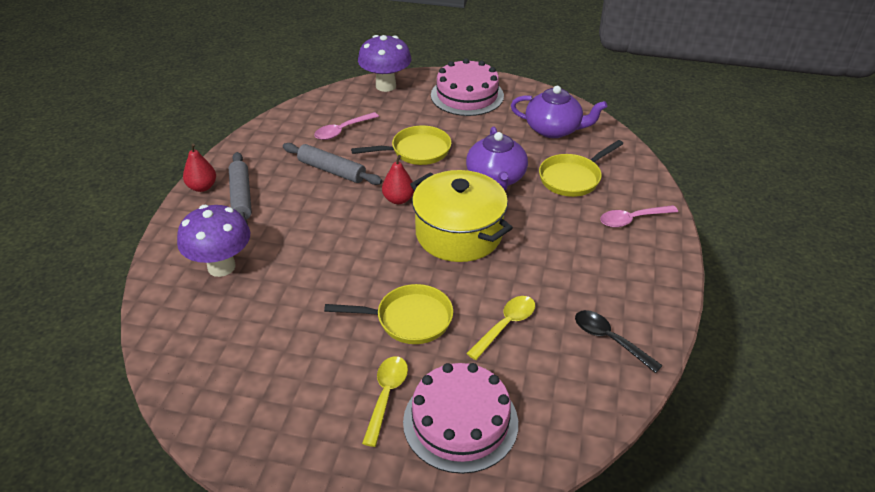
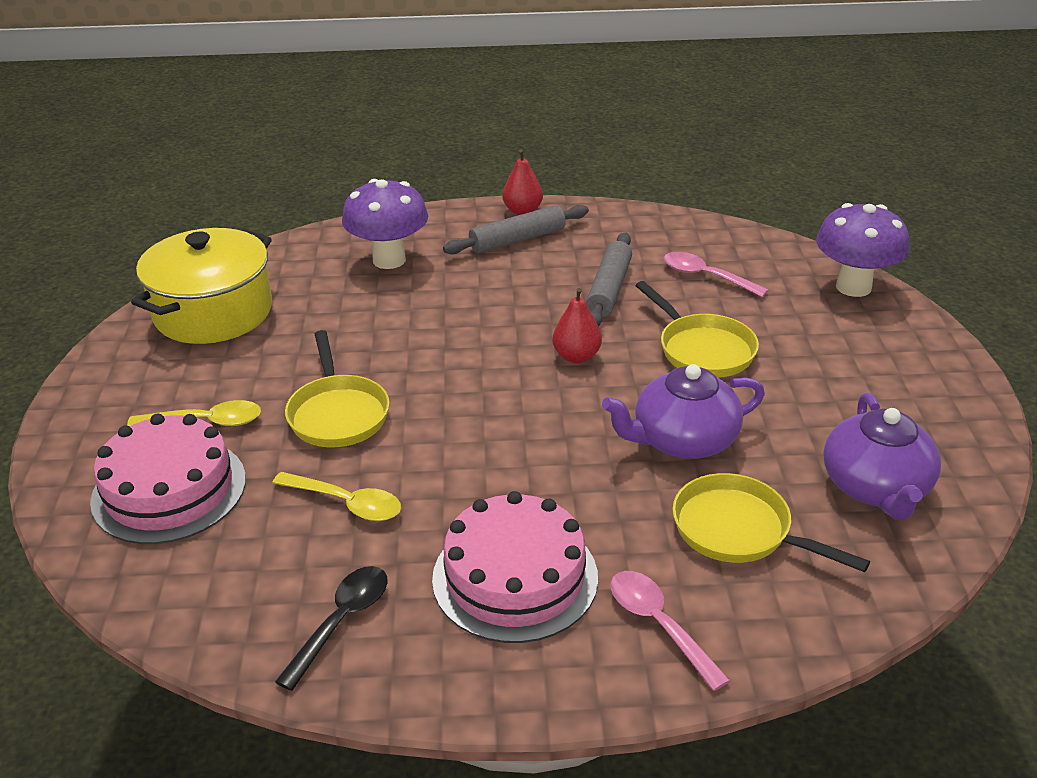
camera: 75 degrees right, 5 degrees down
yellow pot [410,170,513,262] -> yellow pot moved to [131,228,272,344]
pink cake [431,58,504,116] -> pink cake moved to [432,491,598,643]

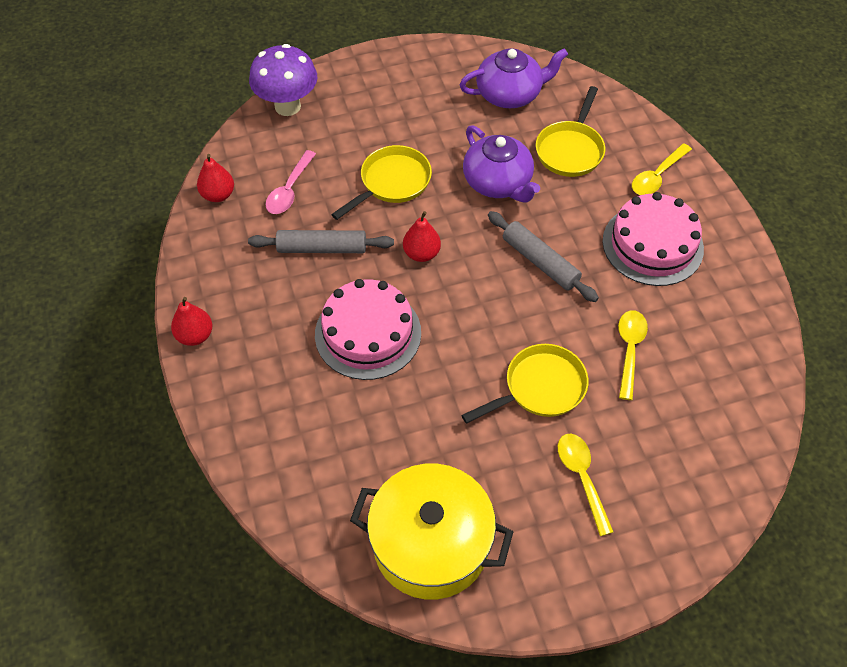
camera: 105 degrees left, 20 degrees up
pink cake [90,413,246,544] -> pink cake moved to [315,279,421,380]
black spoon [275,566,388,691] -> none
purple mushroom [342,179,428,269] -> none
grey rolling pin [443,205,589,254] -> grey rolling pin moved to [488,211,599,302]
pink spoon [610,571,731,691] -> yellow spoon [632,143,692,195]
none -> red pear [197,154,234,202]

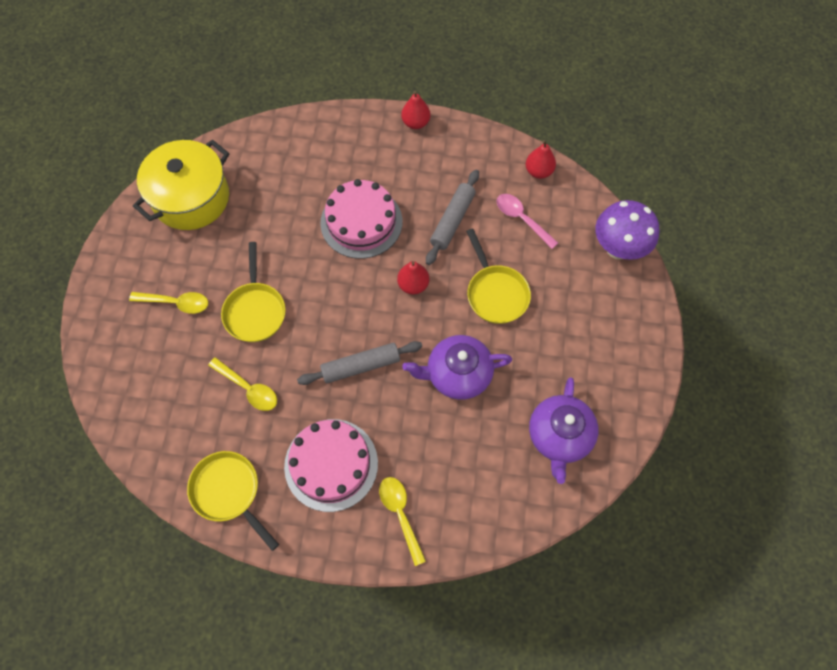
camera: 115 degrees right, 10 degrees up
yellow pan [536,86,605,177] -> yellow pan moved to [187,451,279,551]

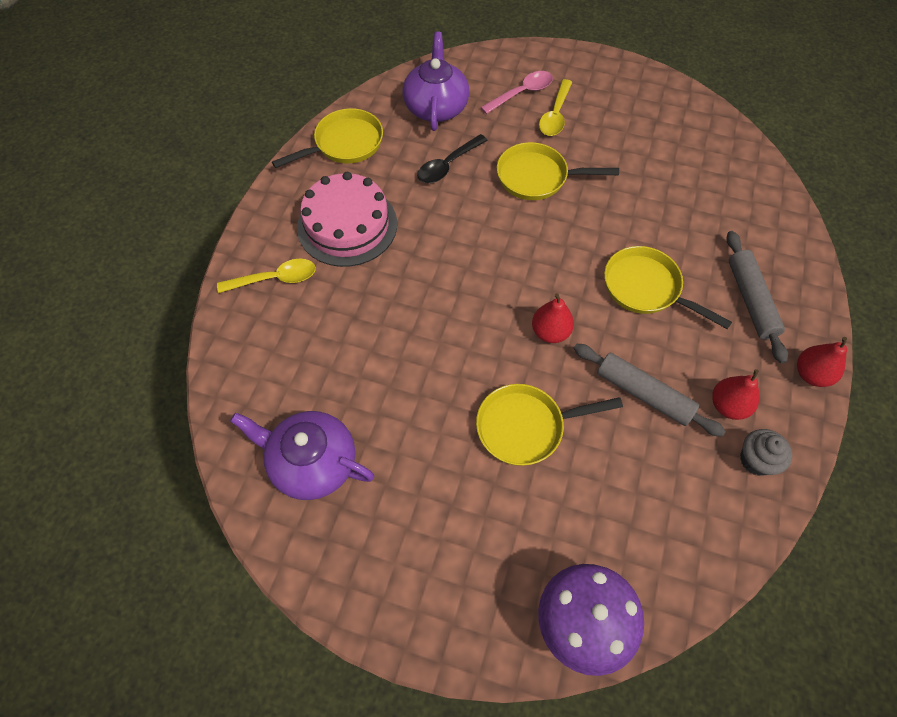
camera: 100 degrees right, 5 degrees down
yellow pot [133,140,230,230] -> none
yellow spoon [208,357,277,411] -> black spoon [417,134,488,183]
grey rolling pin [297,341,422,385] -> grey rolling pin moved to [726,231,788,364]
pink cake [320,179,402,259] -> yellow pan [604,246,732,329]
purple teapot [402,335,512,400] -> purple teapot moved to [403,31,470,131]
pink spoon [496,194,558,249] -> pink spoon moved to [480,71,553,114]
red pear [526,140,556,179] -> red pear moved to [712,369,759,420]
none -> grey cupcake [740,429,792,476]

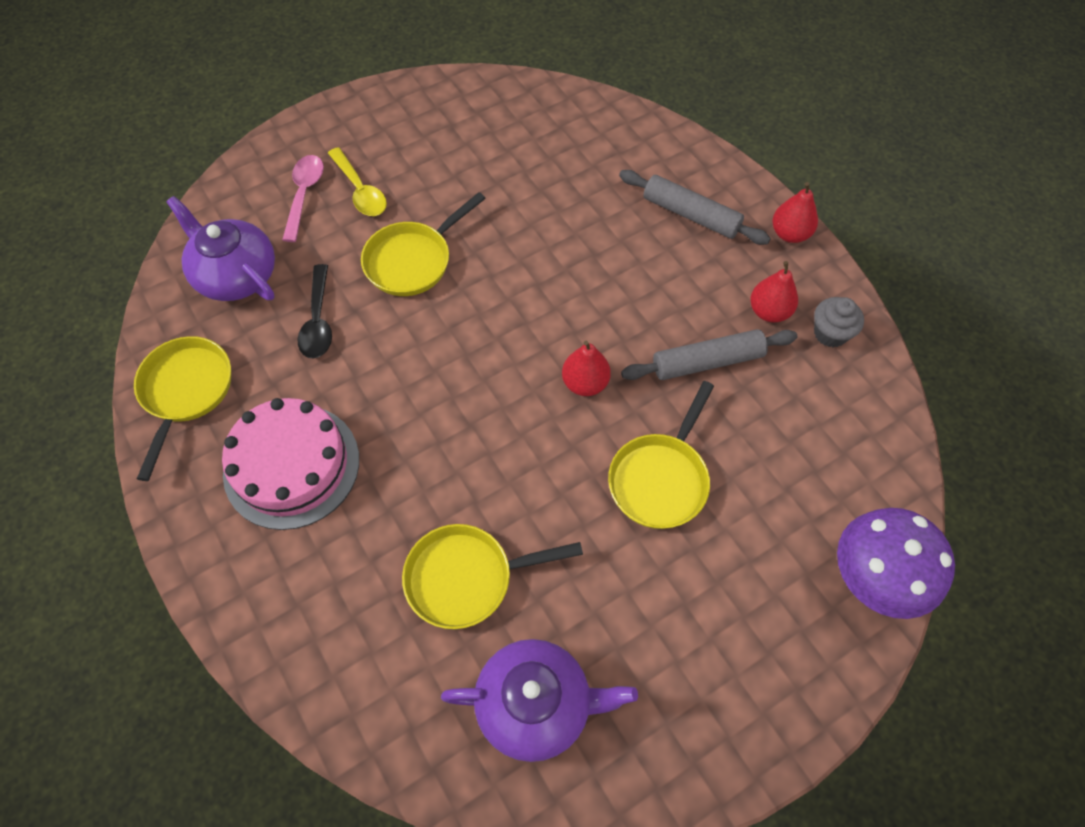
camera: 50 degrees left, 0 degrees up
yellow spoon [217,259,316,293] -> none
purple teapot [230,411,374,500] -> purple teapot turned 150 degrees counterclockwise [441,639,638,762]
yellow pan [604,246,732,329] -> yellow pan moved to [402,524,583,629]

